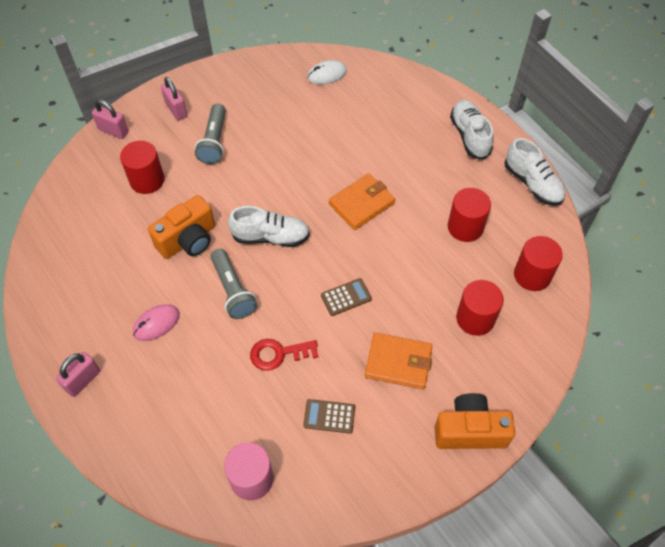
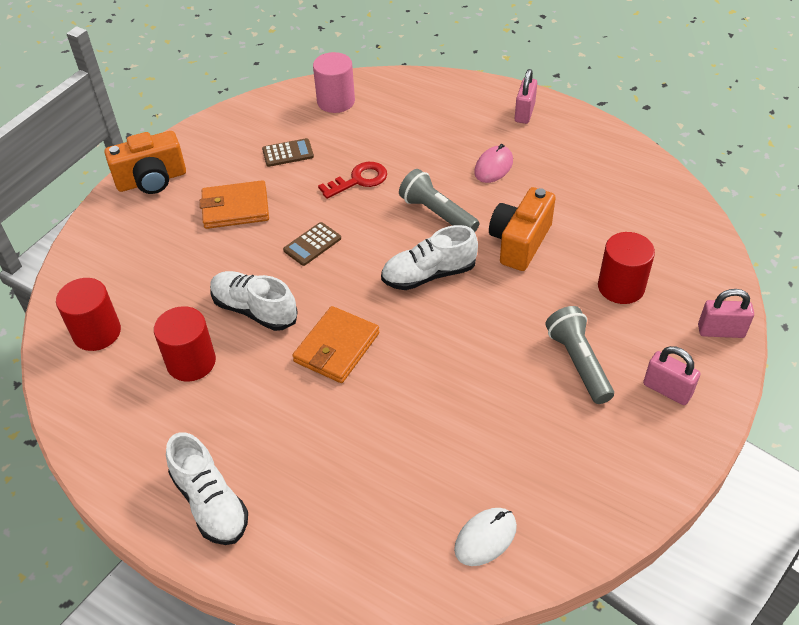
camera: 160 degrees right, 10 degrees down
red cylinder [456,280,504,336] -> none
white shoe [504,138,566,206] -> white shoe moved to [210,271,298,331]

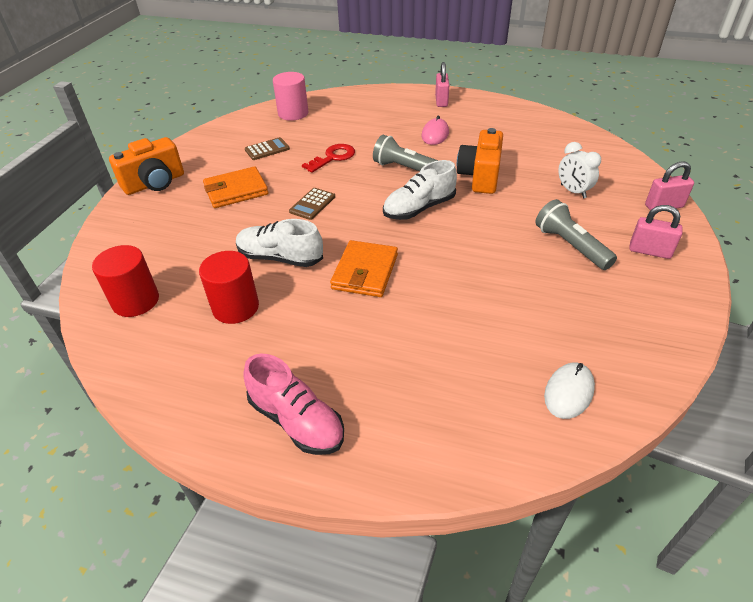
camera: 15 degrees left, 5 degrees down
white shoe [166,432,248,545] -> pink shoe [243,354,344,455]
red cylinder [598,232,655,304] -> white clock [558,142,601,198]

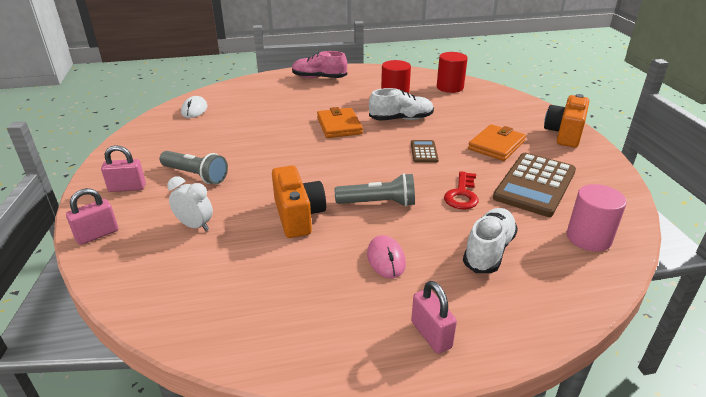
camera: 150 degrees right, 10 degrees down
brown calculator [245,137,290,160] -> brown calculator [493,153,576,217], size x2.14
white shoe [383,160,457,220] -> white shoe moved to [463,208,518,273]

